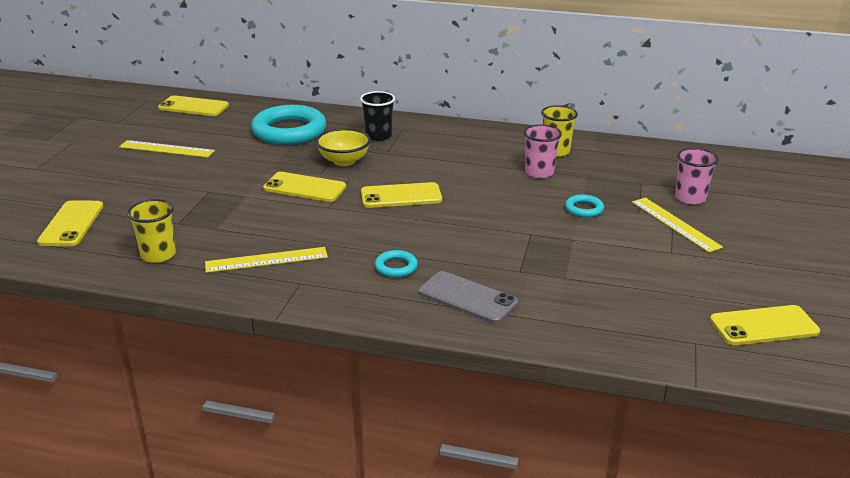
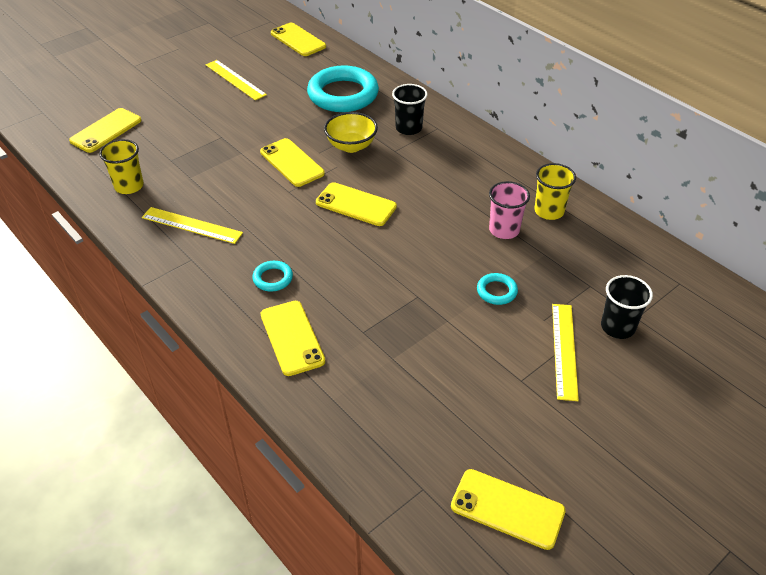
camera: 35 degrees right, 15 degrees up
grey phone [419,271,518,324] -> yellow phone [261,301,325,376]
pink cup [675,148,719,205] -> black cup [601,275,653,339]

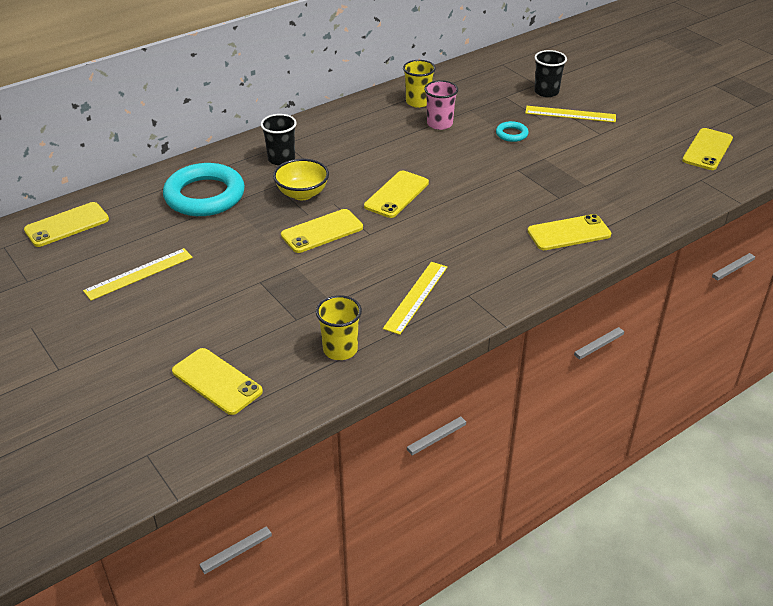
camera: 85 degrees left, 5 degrees down
turquoise ring [252,261,293,292] -> none

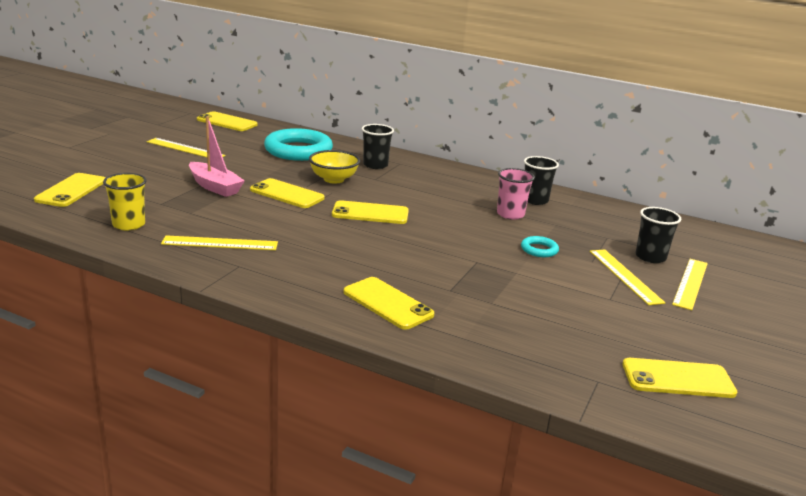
camera: 60 degrees right, 15 degrees down
yellow cup [403,60,436,108] -> black cup [524,156,559,205]
none -> pink boat [189,116,245,197]
none -> yellow ruler [672,259,708,310]

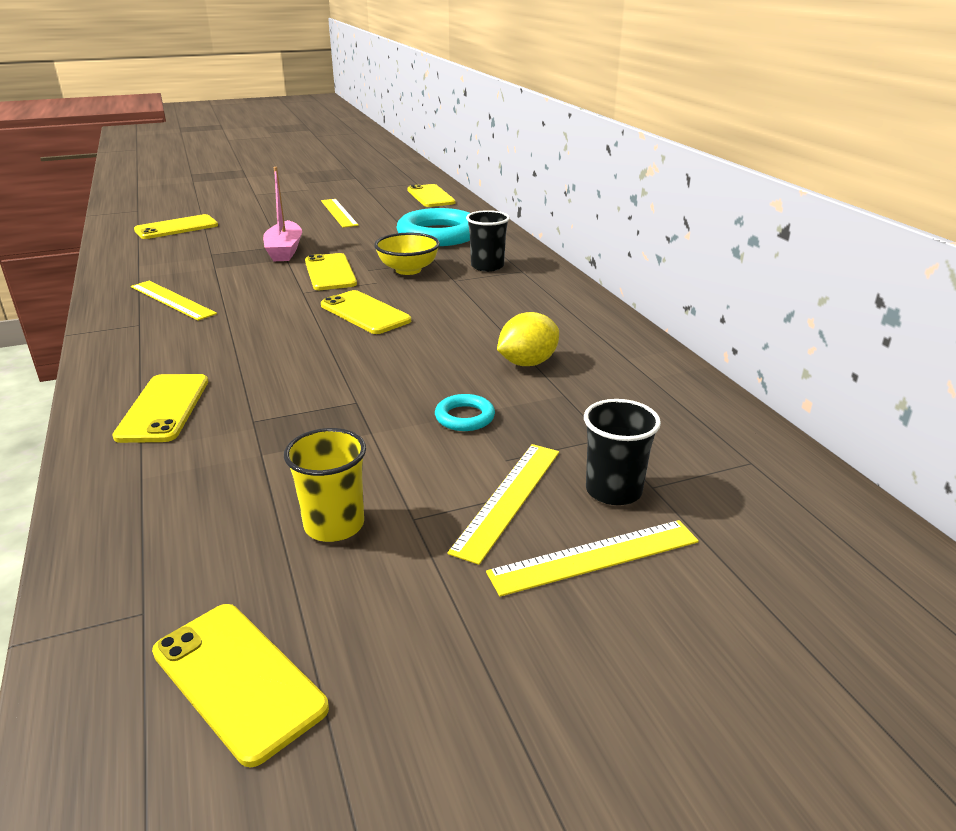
camera: 45 degrees right, 5 degrees up
yellow cup [103,173,147,230] -> yellow cup moved to [284,428,366,542]
pink cup [497,168,535,220] -> yellow lemon [497,312,559,366]
black cup [524,156,559,205] -> none

